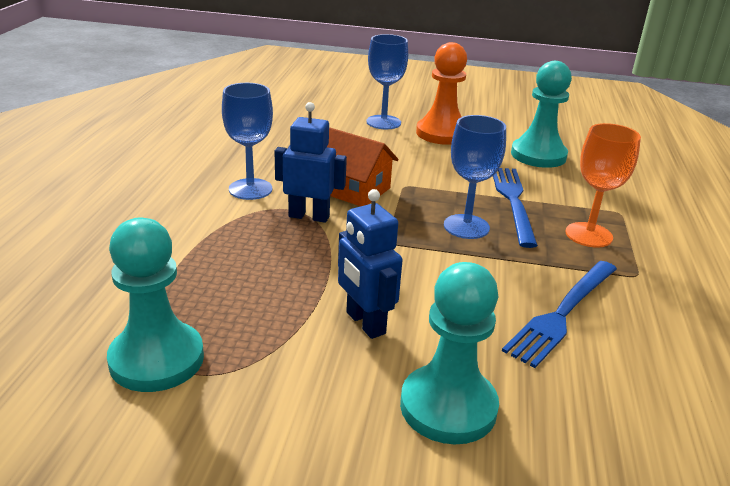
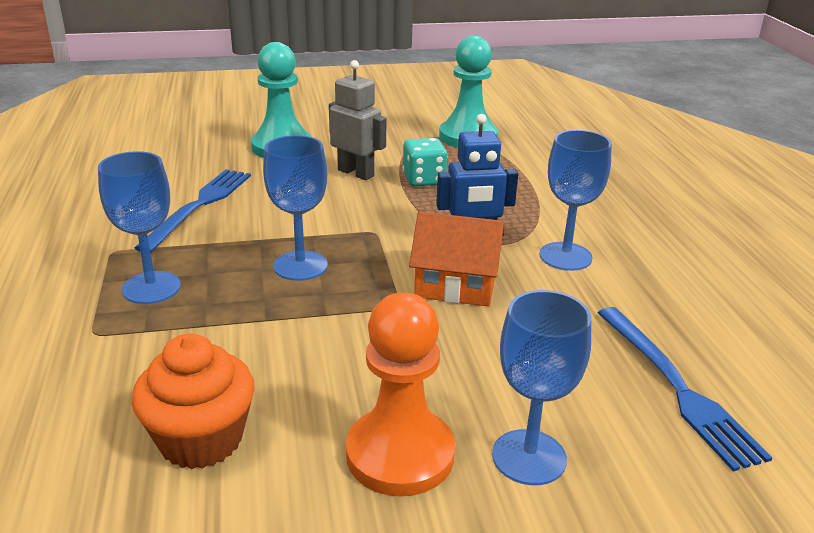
camera: 160 degrees right, 0 degrees up
blue robot [338,189,403,339] -> grey robot [329,60,386,180]
blue fork [493,168,538,248] -> blue fork moved to [598,307,772,472]
turquoise pawn [511,61,572,168] -> orange cupcake [131,334,255,469]
orange goblet [566,123,641,248] -> blue goblet [98,151,181,304]
none -> turquoise dice [403,138,447,187]

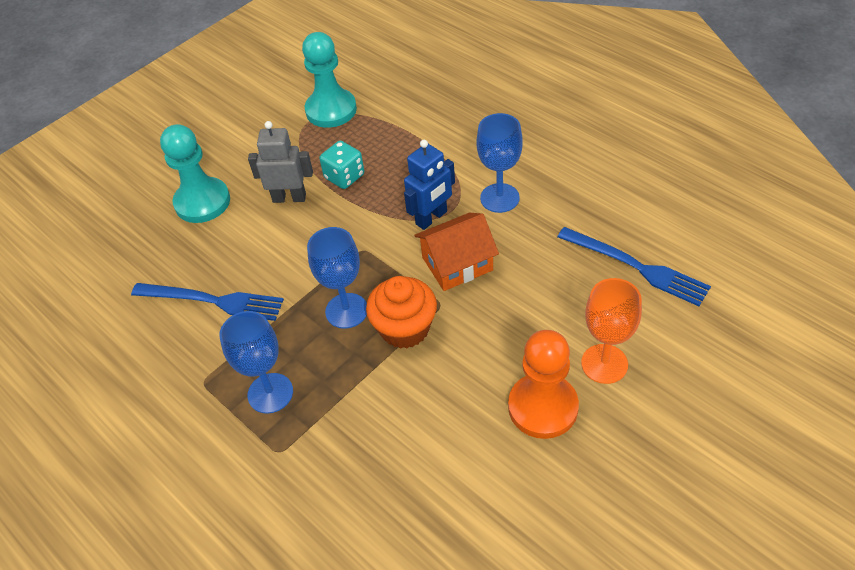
camera: 30 degrees left, 20 degrees up
orange cupcake [131,334,255,469] -> orange cupcake moved to [366,276,437,349]
blue fork [135,169,251,252] -> blue fork turned 120 degrees clockwise [131,283,284,321]
blue goblet [492,290,591,485] -> orange goblet [581,278,642,384]

